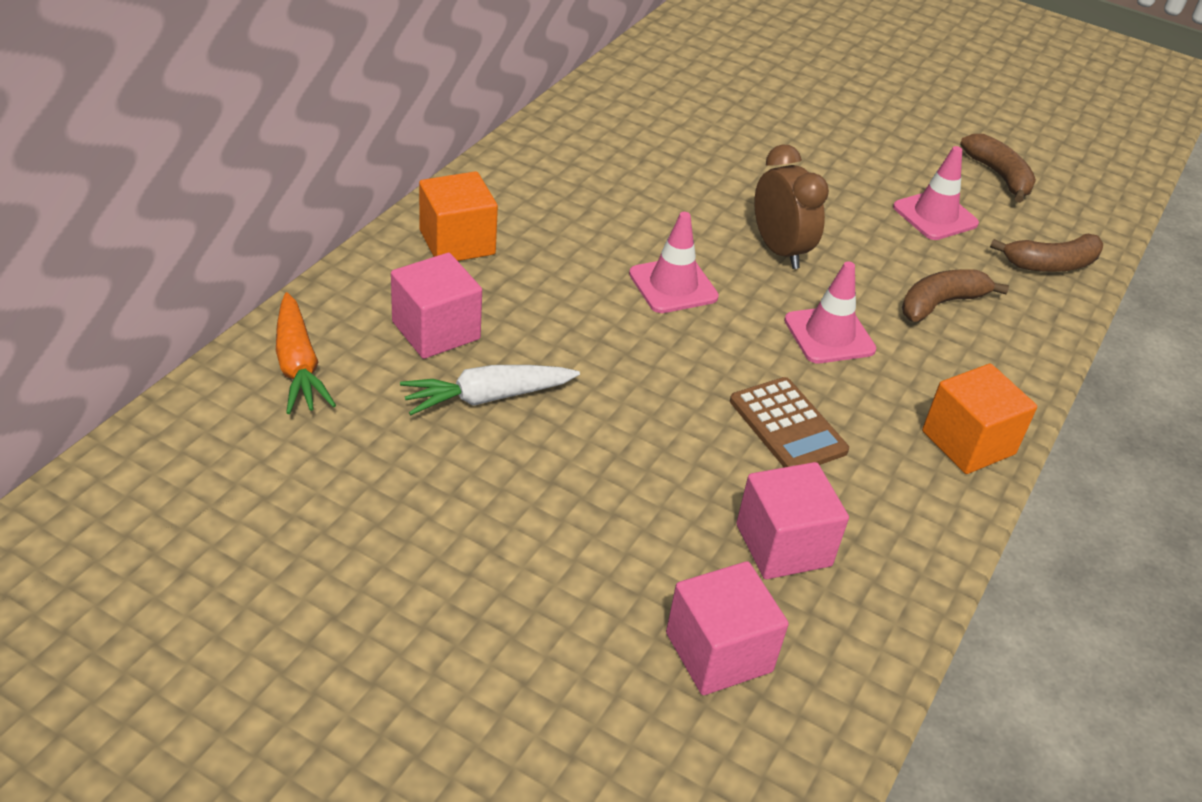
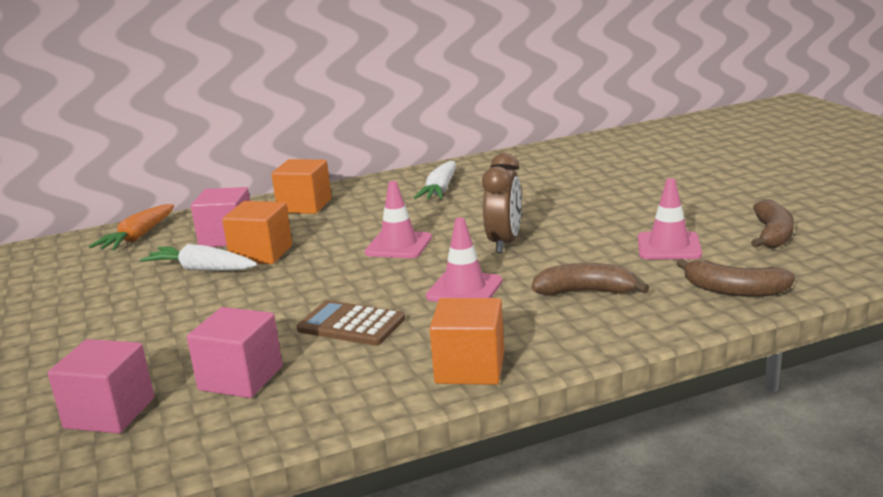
camera: 45 degrees right, 20 degrees down
brown calculator [730,377,849,467] -> brown calculator turned 105 degrees clockwise [297,300,405,346]
none -> orange cube [222,201,292,264]
none -> white carrot [414,161,456,199]

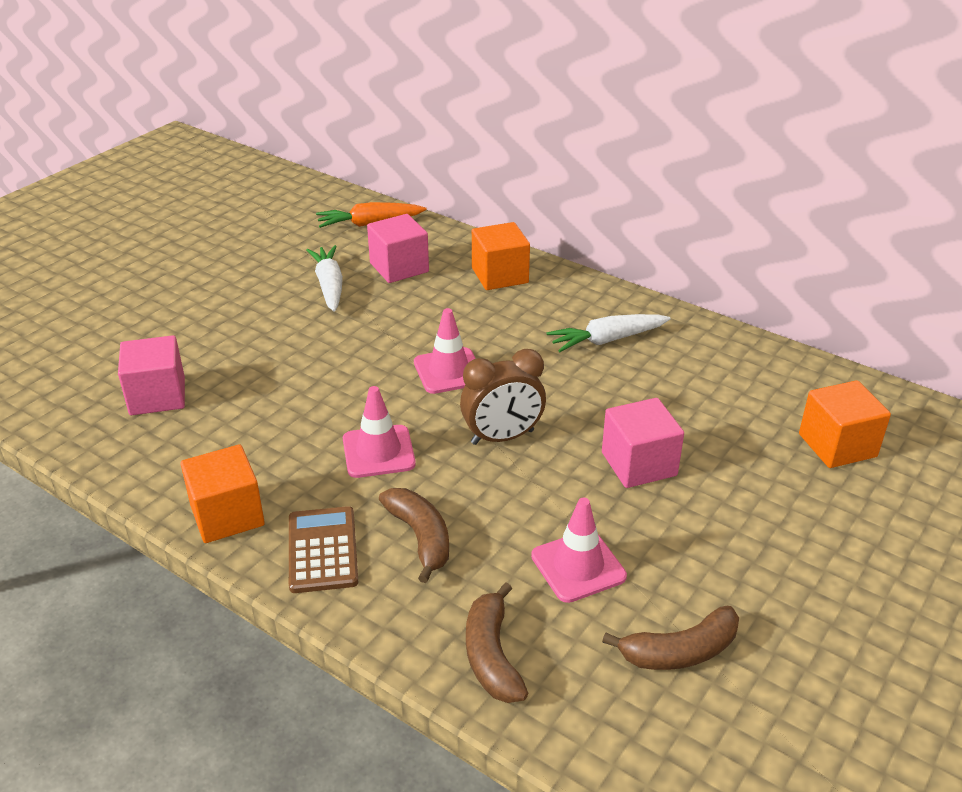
camera: 55 degrees right, 15 degrees up
pink cube [48,339,154,434] -> pink cube moved to [602,398,684,488]
orange cube [222,201,292,264] -> orange cube moved to [799,380,891,468]
brown calculator [297,300,405,346] -> brown calculator moved to [289,506,358,593]

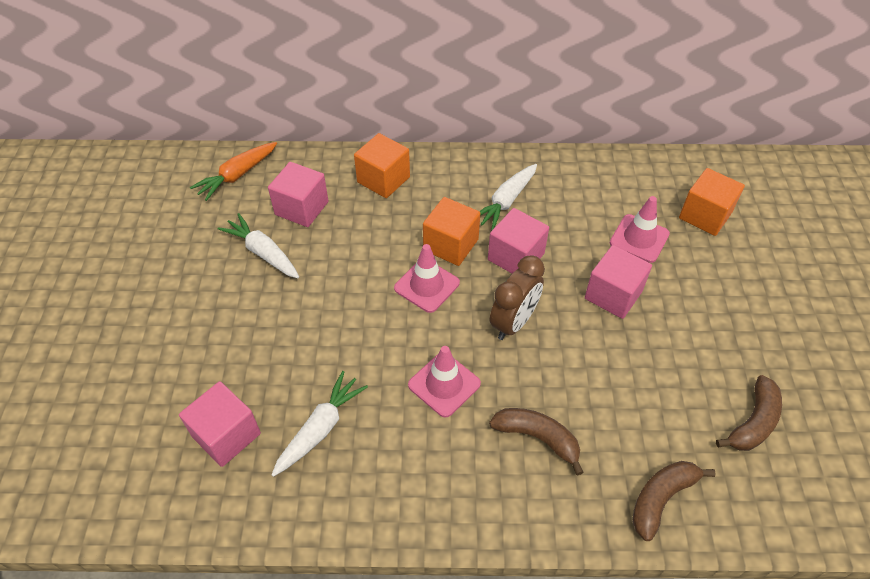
camera: 35 degrees left, 15 degrees up
orange cube [180,444,265,543] -> orange cube moved to [423,197,480,266]
brown calculator [289,506,358,593] -> none
brown banana [466,583,528,703] -> brown banana turned 90 degrees clockwise [632,461,716,541]
pink traffic cone [531,498,627,603] -> pink traffic cone moved to [610,196,670,263]
none -> white carrot [271,371,368,477]
none -> pink cube [488,208,549,274]

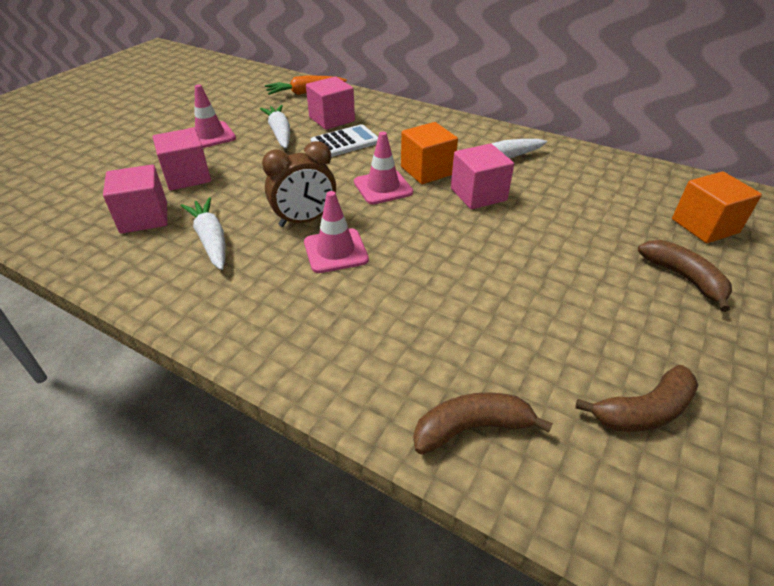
camera: 30 degrees right, 10 degrees down
white carrot [271,371,368,477] -> white carrot turned 90 degrees counterclockwise [181,197,225,270]
orange cube [354,133,410,198] -> none
brown banana [489,408,584,475] -> brown banana moved to [638,240,732,312]
brown clock [490,255,545,340] -> brown clock moved to [262,141,336,227]
pink cube [585,245,652,319] -> pink cube moved to [153,128,211,191]
pink traffic cone [610,196,670,263] -> pink traffic cone moved to [188,84,236,148]
none -> white calculator [310,124,378,157]

